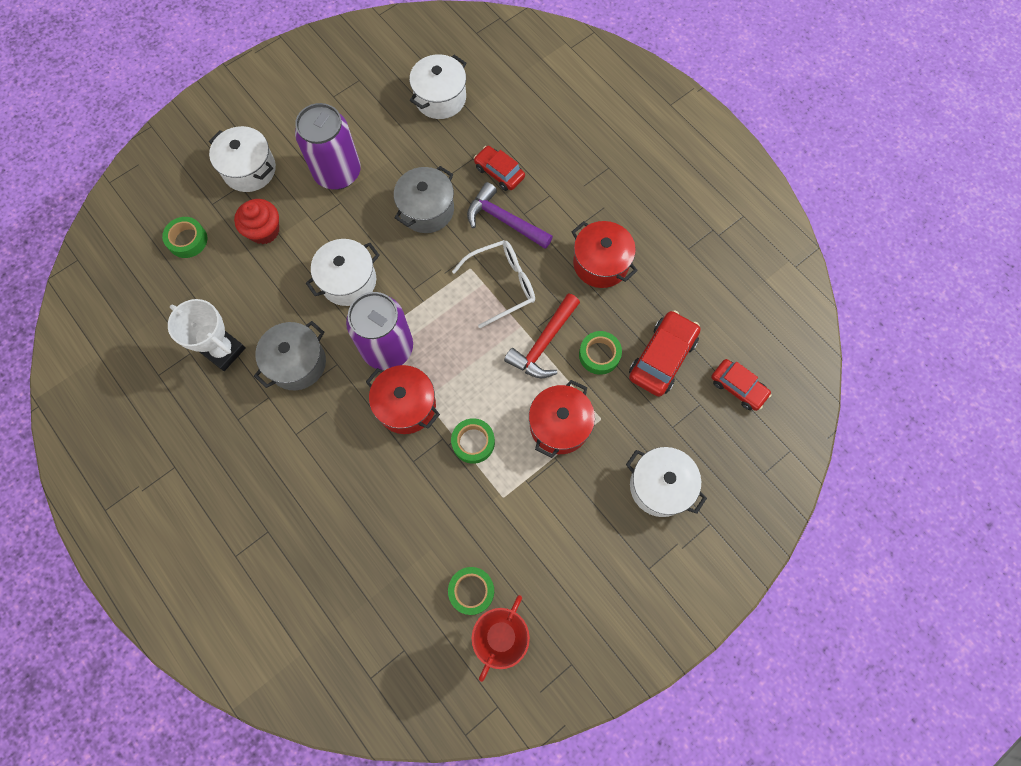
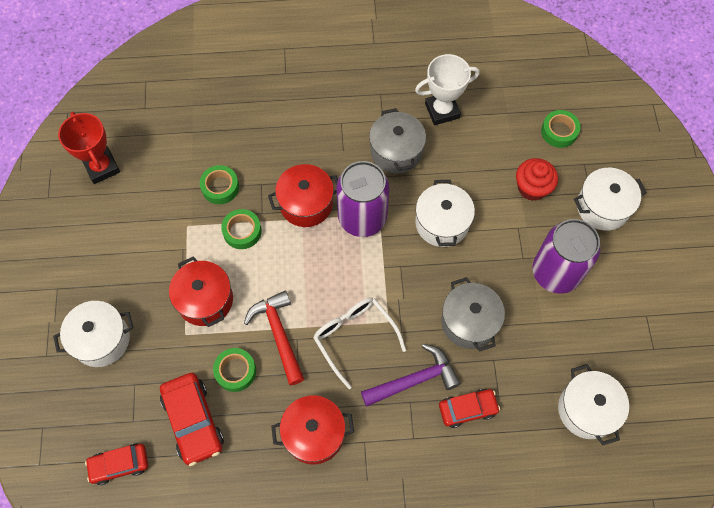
camera: 125 degrees right, 5 degrees down
green tape [448,567,494,615] -> green tape moved to [200,165,239,204]
white glasses [452,240,535,328] -> white glasses turned 135 degrees clockwise [313,297,406,389]

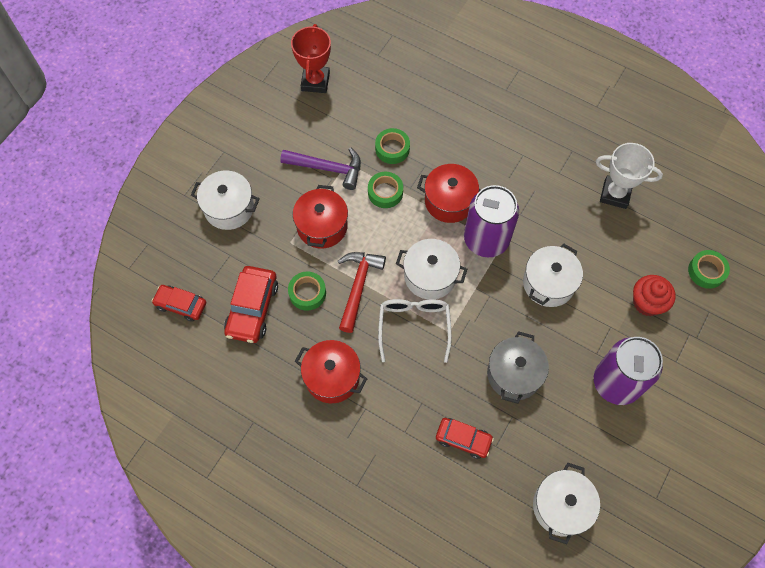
camera: 35 degrees right, 0 degrees up
purple hammer [361,344,461,406] -> purple hammer moved to [280,148,361,190]
grey pot [369,108,426,174] -> none
white pot [574,168,647,231] -> white pot moved to [396,239,467,300]

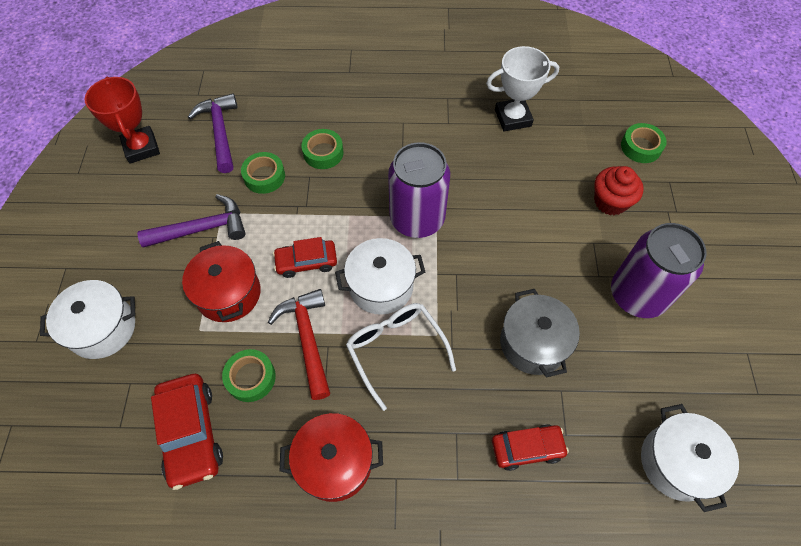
camera: 30 degrees left, 5 degrees down
red car [152,285,206,322] -> red car moved to [273,237,337,278]
green tape [368,172,403,208] -> green tape moved to [302,129,343,169]
red pot [417,164,481,223] -> none
white pot [523,244,583,307] -> none
none -> purple hammer [188,93,238,173]

